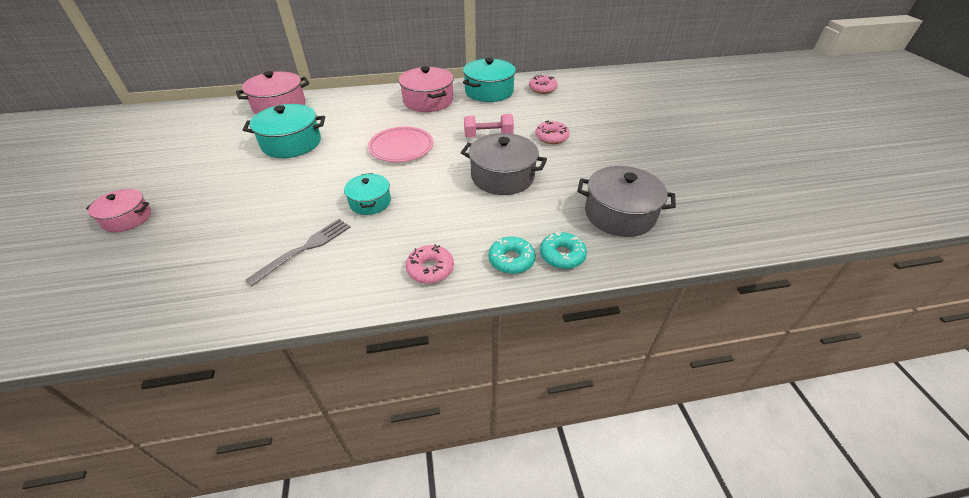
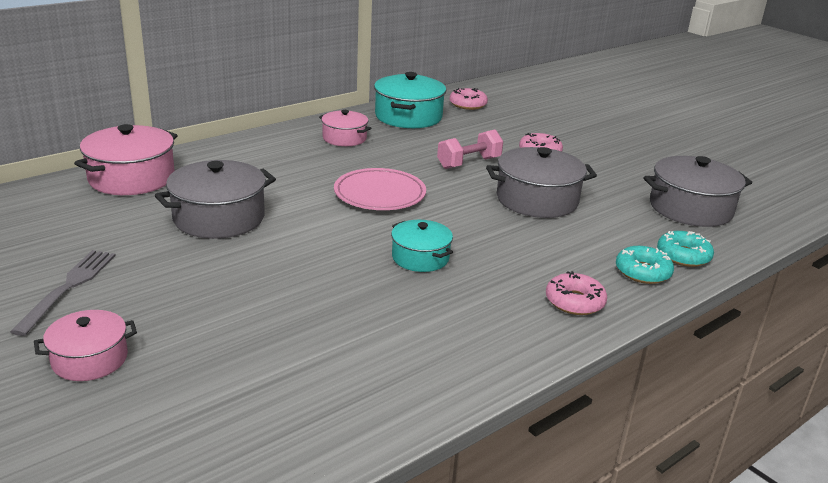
camera: 30 degrees left, 15 degrees down
turquoise pot [243,104,325,158] -> grey pot [155,160,276,239]
grey fork [245,219,351,286] -> grey fork moved to [10,250,116,336]
pink pot [399,66,454,112] -> pink pot [319,110,371,146], size x0.61

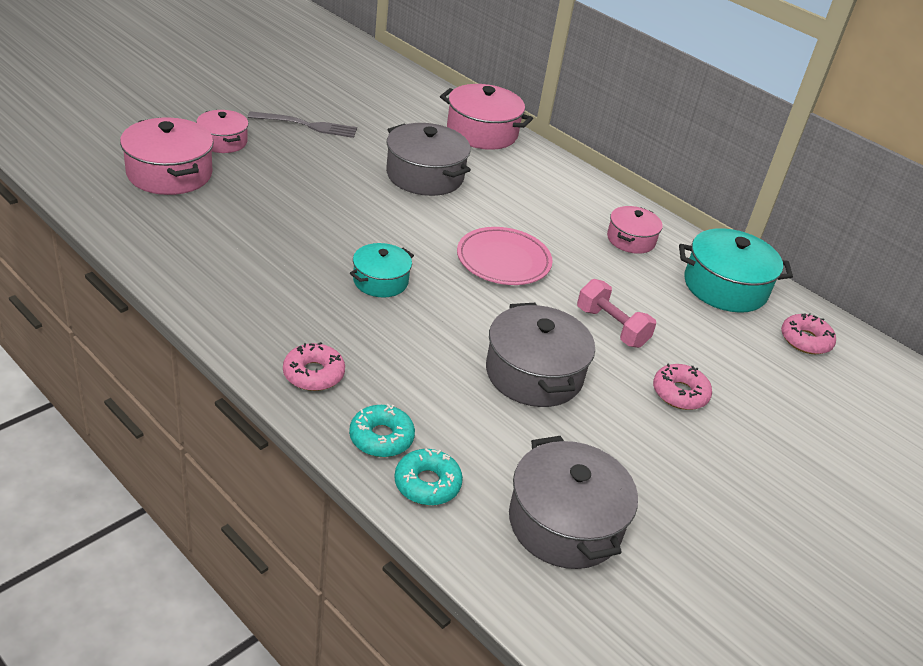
camera: 80 degrees right, 10 degrees up
none -> pink pot [120,117,214,195]

